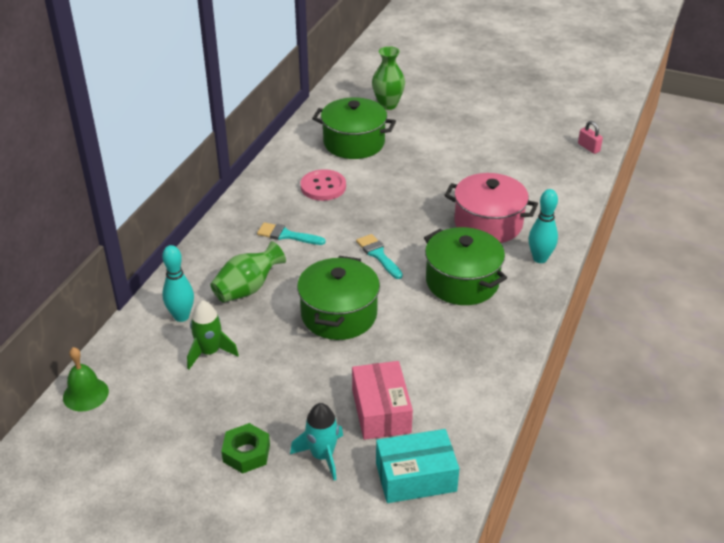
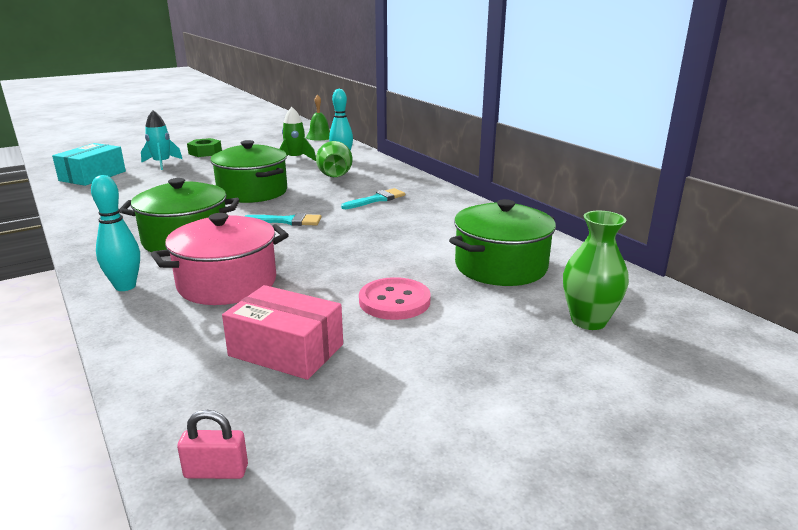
camera: 125 degrees right, 15 degrees down
pink button [301,169,346,201] -> pink button moved to [359,277,431,320]
pink box [352,361,413,440] -> pink box moved to [222,285,343,380]

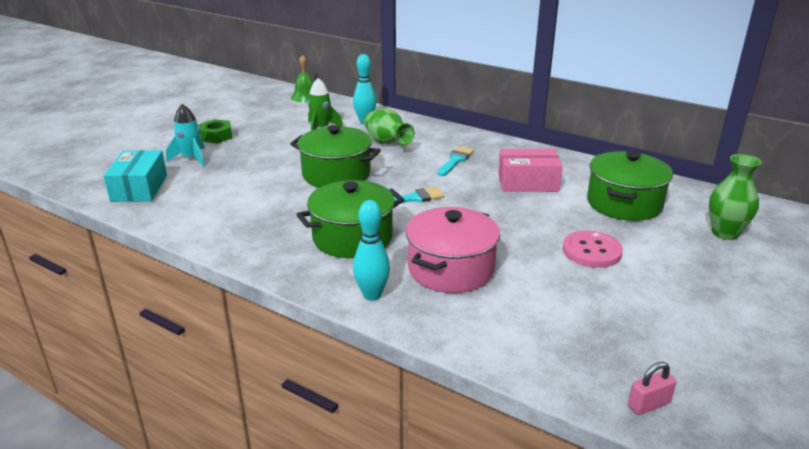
camera: 25 degrees left, 5 degrees up
pink box [222,285,343,380] -> pink box moved to [498,149,563,192]

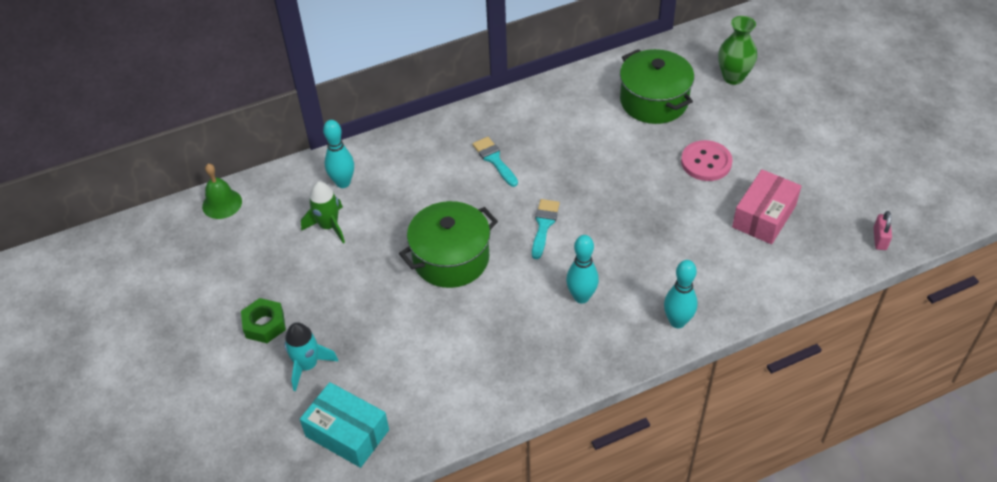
camera: 55 degrees left, 20 degrees up
green pot [296,180,404,258] -> turquoise bowling pin [566,235,599,303]
green vase [364,108,414,145] -> none
pink pot [406,207,500,293] -> none
pink box [498,149,563,192] -> pink box moved to [732,169,801,244]

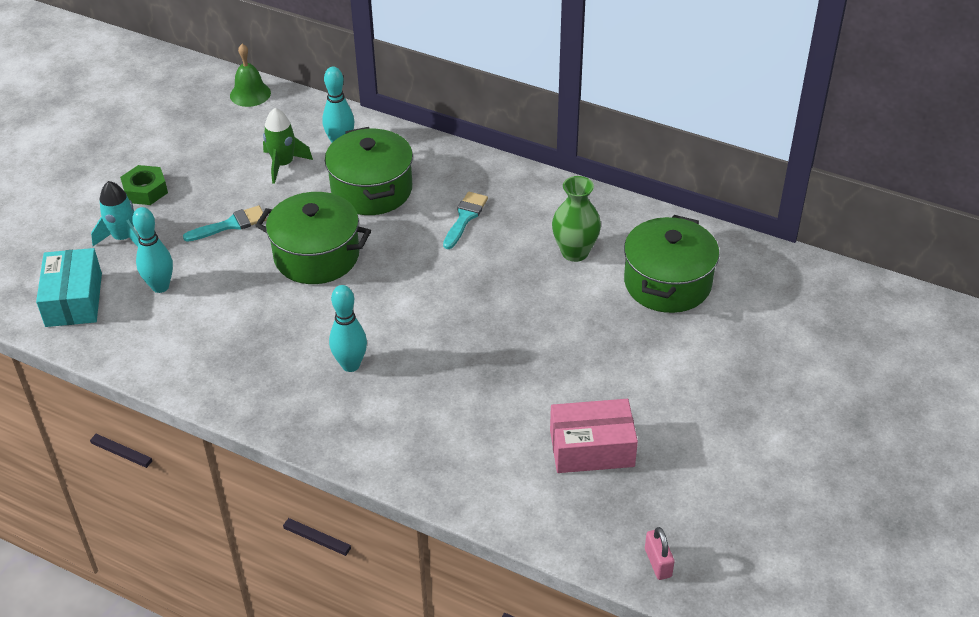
camera: 50 degrees right, 5 degrees down
turquoise brush [532,199,560,259] -> turquoise brush moved to [183,206,267,242]
turquoise bowling pin [664,260,697,328] -> turquoise bowling pin moved to [132,207,173,293]
pink button [681,140,733,181] -> none
green vase [718,16,757,85] -> green vase moved to [552,176,601,262]
pink padlock [873,211,892,250] -> pink padlock turned 75 degrees counterclockwise [645,527,675,580]
none -> green pot [325,127,413,215]

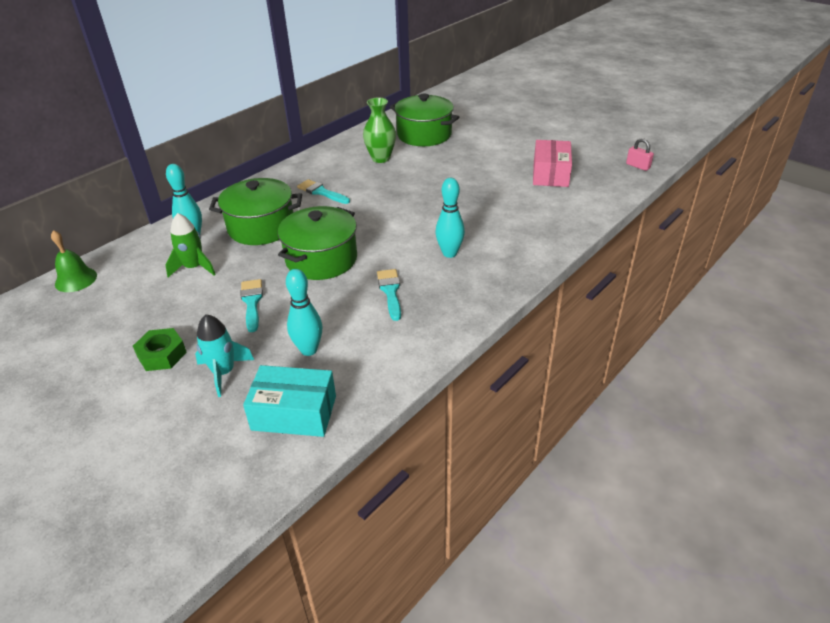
camera: 75 degrees left, 5 degrees down
pink padlock [645,527,675,580] -> pink padlock turned 45 degrees clockwise [626,138,654,171]
none -> turquoise brush [377,269,401,321]

